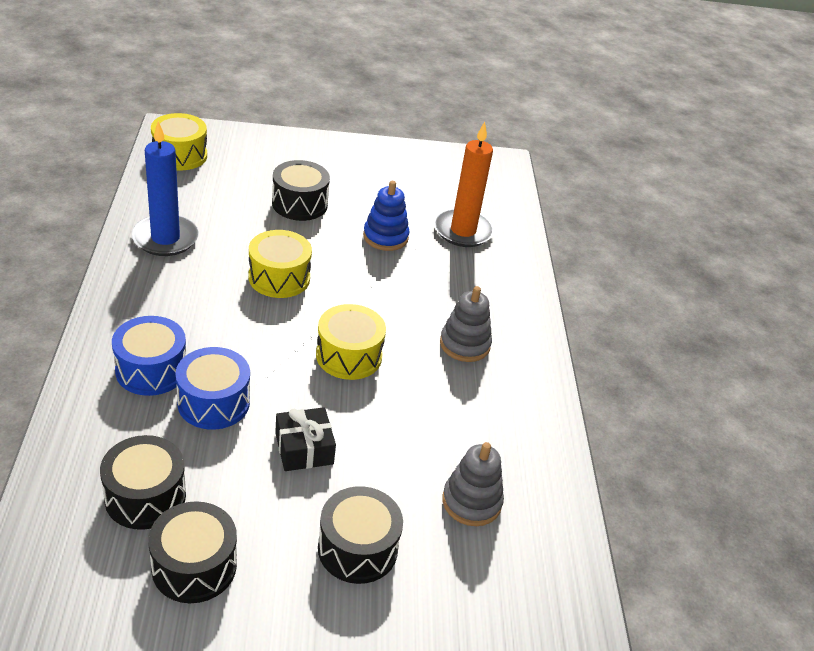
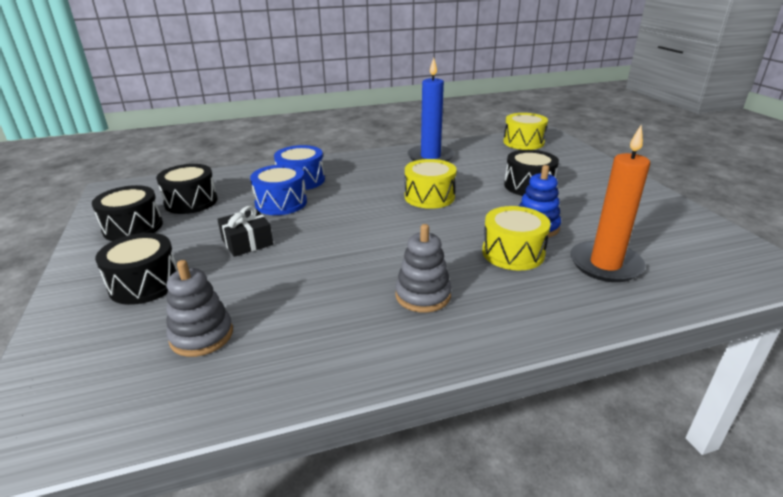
camera: 80 degrees right, 10 degrees down
yellow drum [316,304,386,380] -> yellow drum moved to [482,206,551,270]

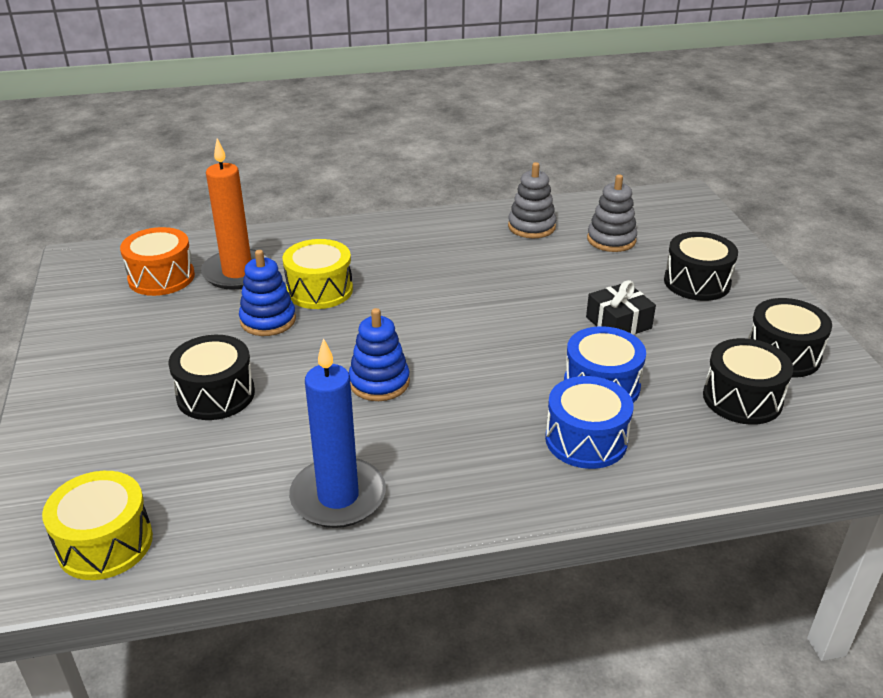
camera: 175 degrees left, 5 degrees up
grey stacking toy [395,224,452,313] -> grey stacking toy moved to [508,162,556,238]
yellow drum [405,159,457,209] -> blue stacking toy [349,308,410,401]
none -> orange drum [120,227,195,296]

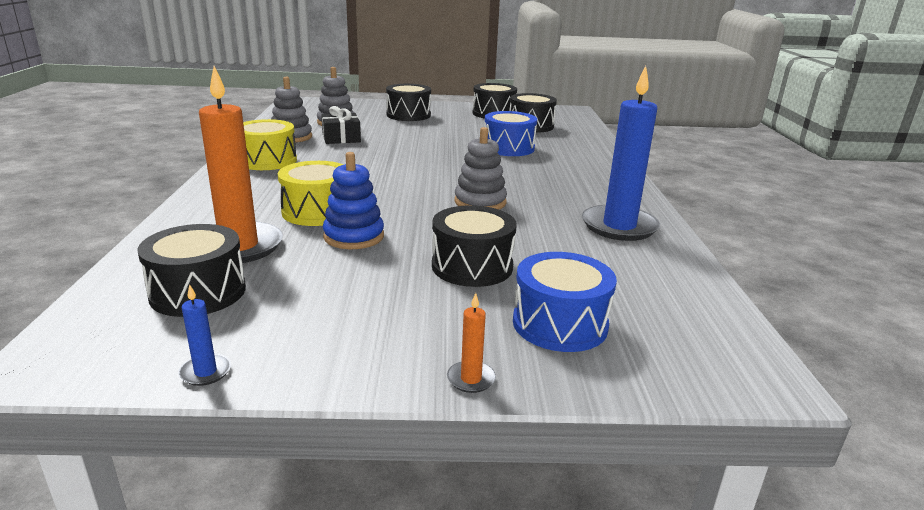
camera: 80 degrees left, 10 degrees down
yellow drum [42,471,153,580] -> yellow drum moved to [243,119,297,170]
orange drum [120,227,195,296] -> black drum [137,224,246,317]
blue stacking toy [349,308,410,401] -> grey stacking toy [454,127,507,210]
blue drum [545,376,634,469] -> blue drum moved to [513,252,617,352]
black gift [586,280,656,335] -> black gift moved to [321,106,361,144]
none -> blue candle [178,284,231,386]
none -> orange candle [447,293,496,393]

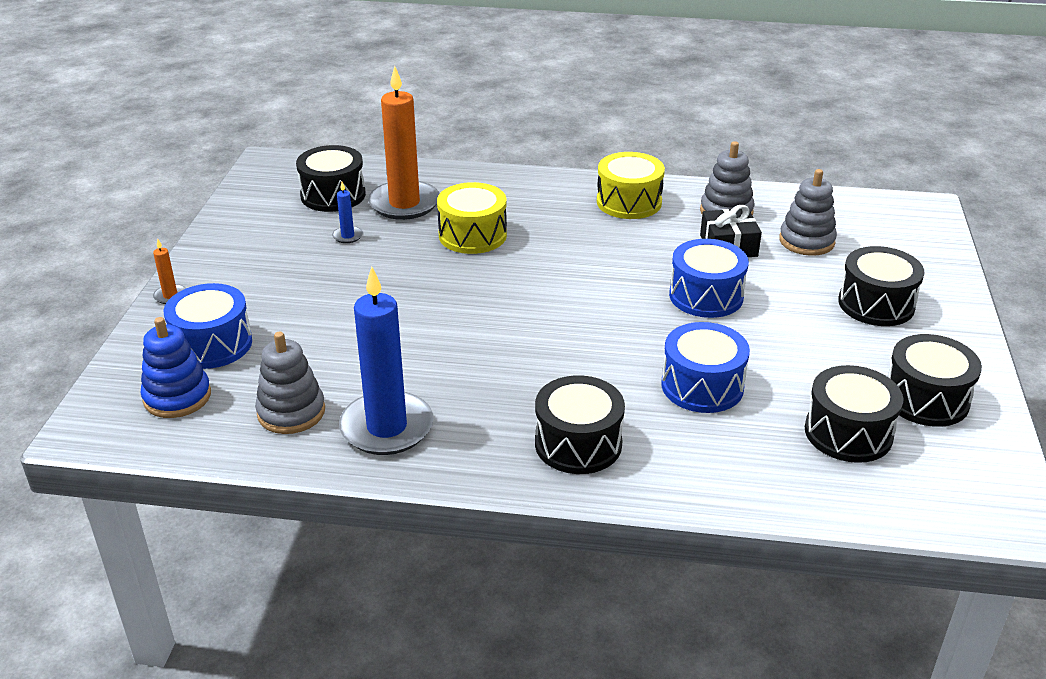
camera: 100 degrees right, 10 degrees up
blue candle [178,284,231,386] -> blue candle moved to [332,182,363,243]
blue stacking toy [323,152,384,249] -> blue stacking toy moved to [141,317,211,418]
black drum [432,205,517,287] -> black drum moved to [535,375,625,474]
grey stacking toy [454,127,507,210] -> grey stacking toy moved to [255,332,325,434]
none -> blue drum [669,239,749,318]

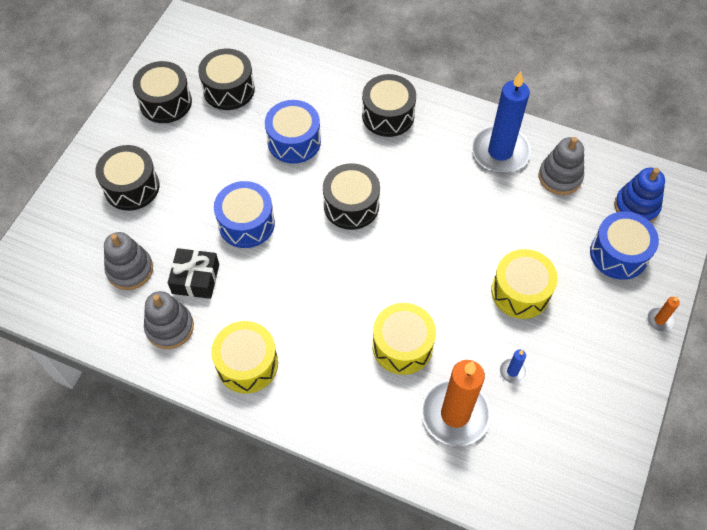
camera: 165 degrees left, 25 degrees up
black drum [296,145,366,212] -> black drum moved to [323,163,380,230]
none -> yellow drum [491,249,558,319]

